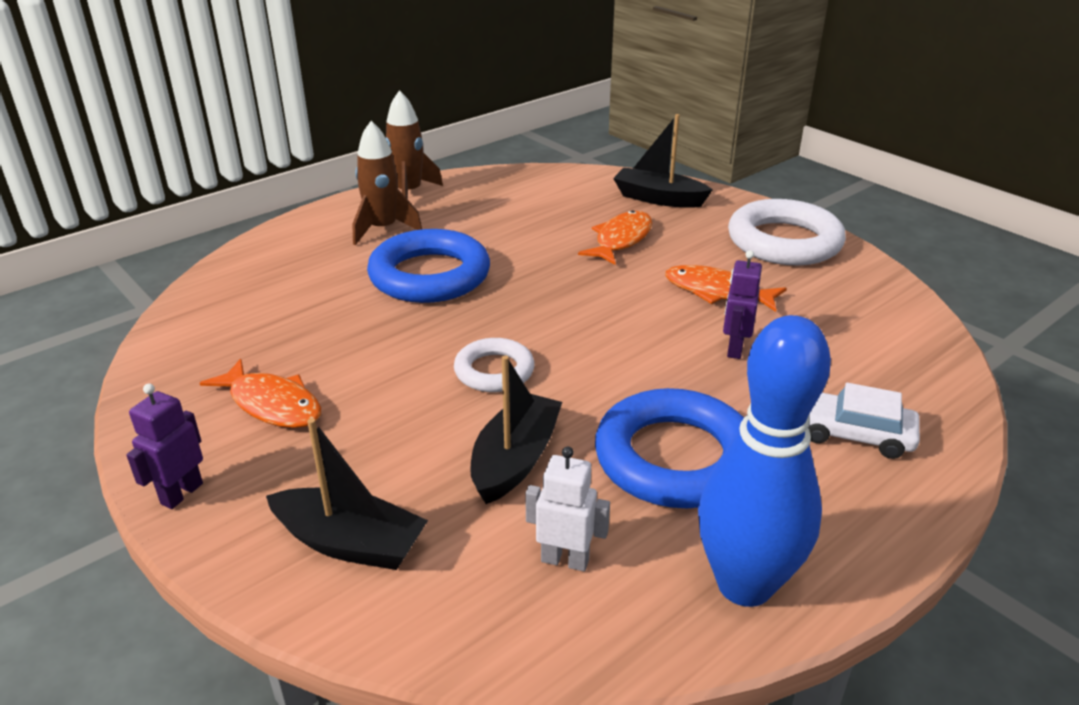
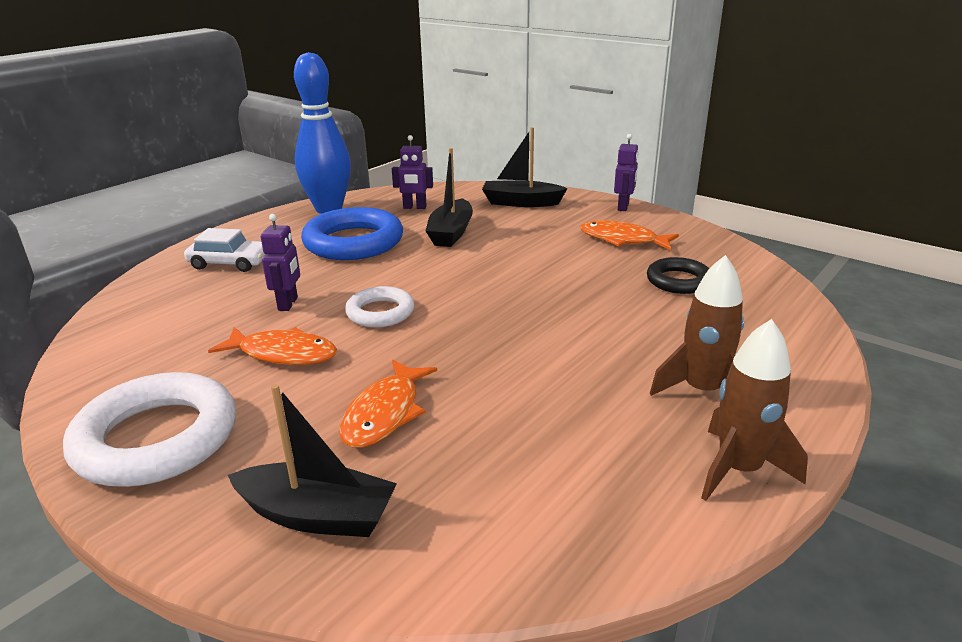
camera: 170 degrees right, 5 degrees down
blue ring [367,229,490,303] -> none
white ring [454,338,535,392] -> white ring moved to [345,286,415,327]
white robot [525,446,610,572] -> purple robot [392,135,433,209]
none -> black ring [647,257,709,294]

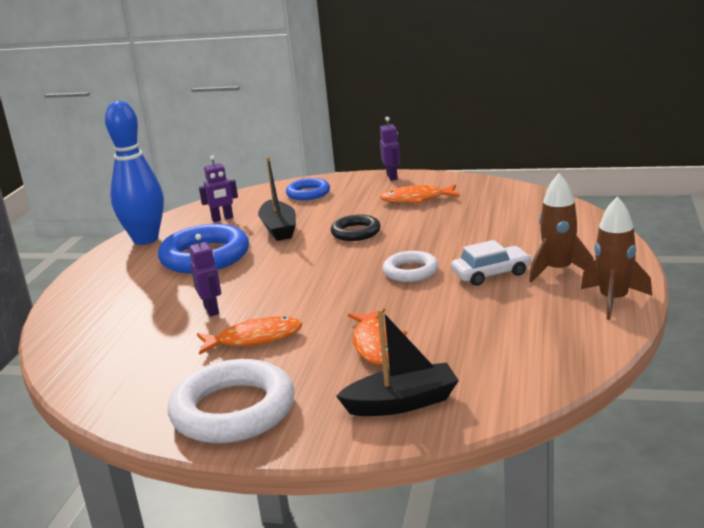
camera: 25 degrees left, 5 degrees down
white car [184,228,266,272] -> white car moved to [451,240,531,286]
white ring [345,286,415,327] -> white ring moved to [383,251,439,282]
black boat [482,127,568,207] -> blue ring [286,178,330,200]
black ring [647,257,709,294] -> black ring moved to [331,215,381,241]

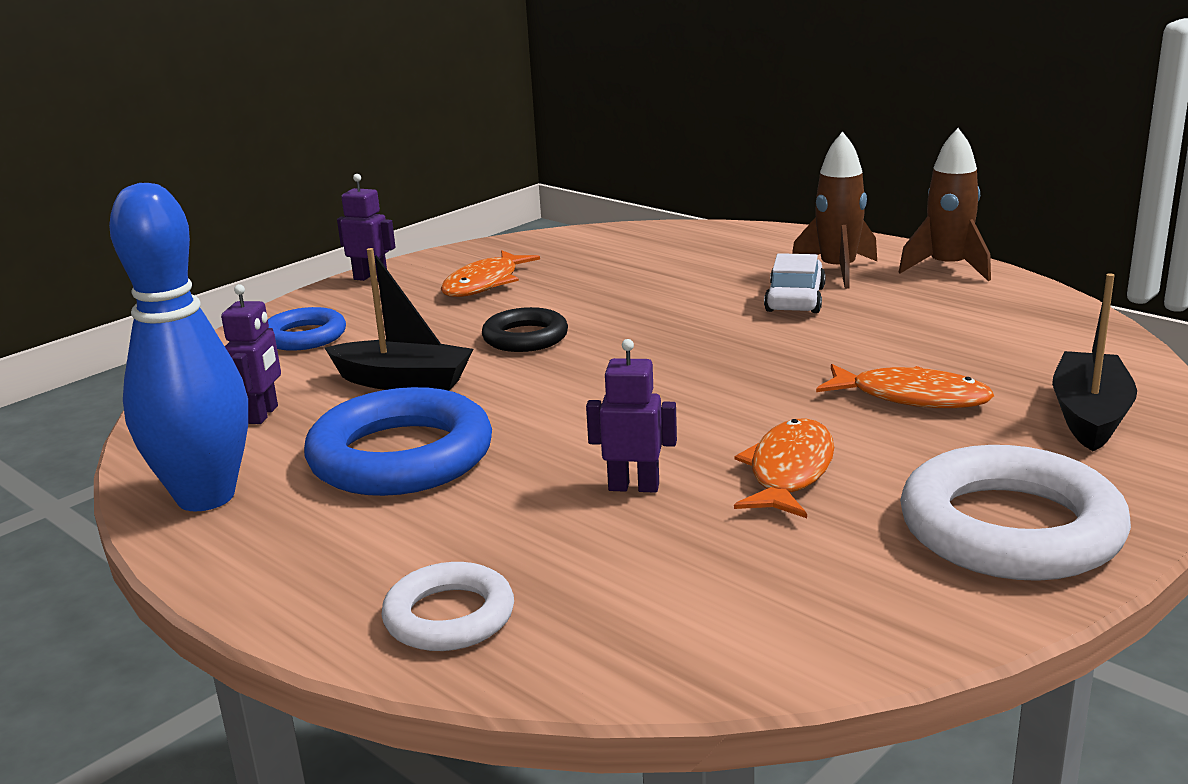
camera: 60 degrees left, 0 degrees up
white ring [383,251,439,282] -> white ring moved to [381,562,514,651]

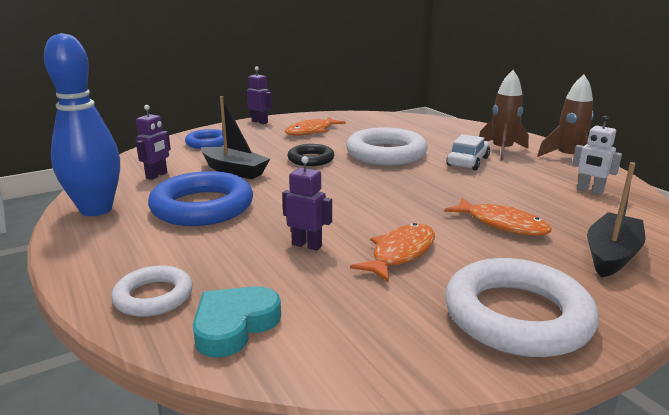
camera: 15 degrees right, 0 degrees up
none -> turquoise heart [193,286,281,358]
none -> white ring [346,127,428,165]
none -> white robot [572,116,622,195]

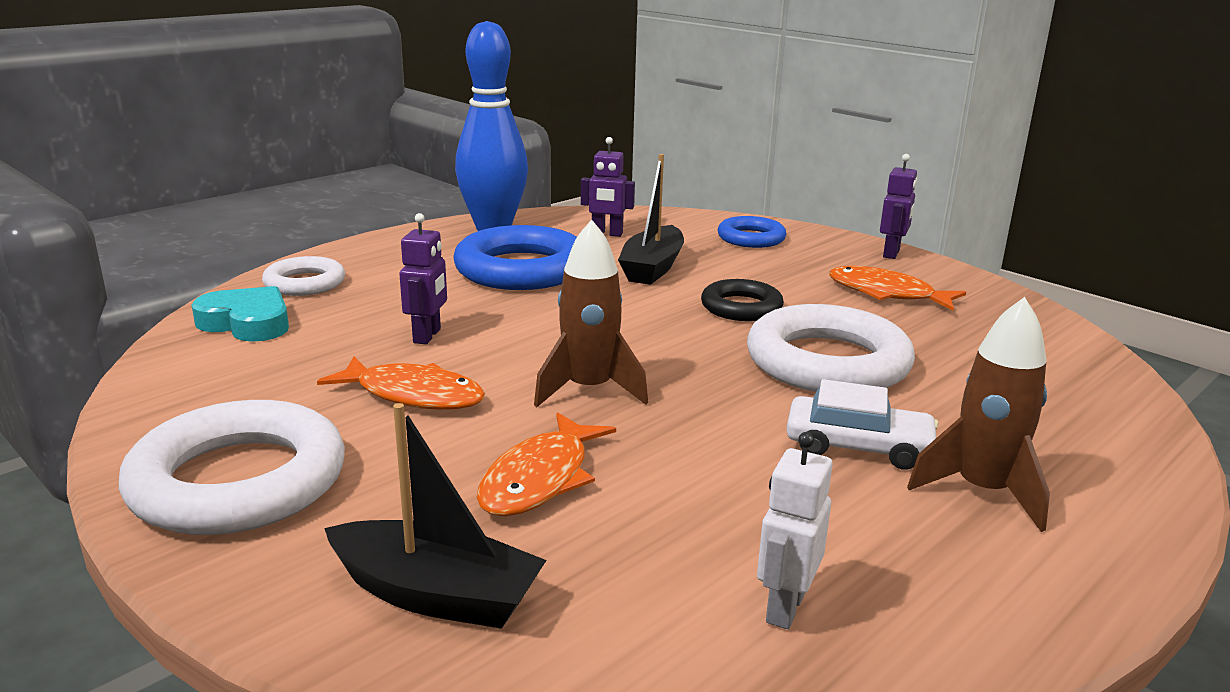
camera: 75 degrees right, 0 degrees up
brown rocket [537,75,594,157] -> brown rocket moved to [534,220,648,407]

